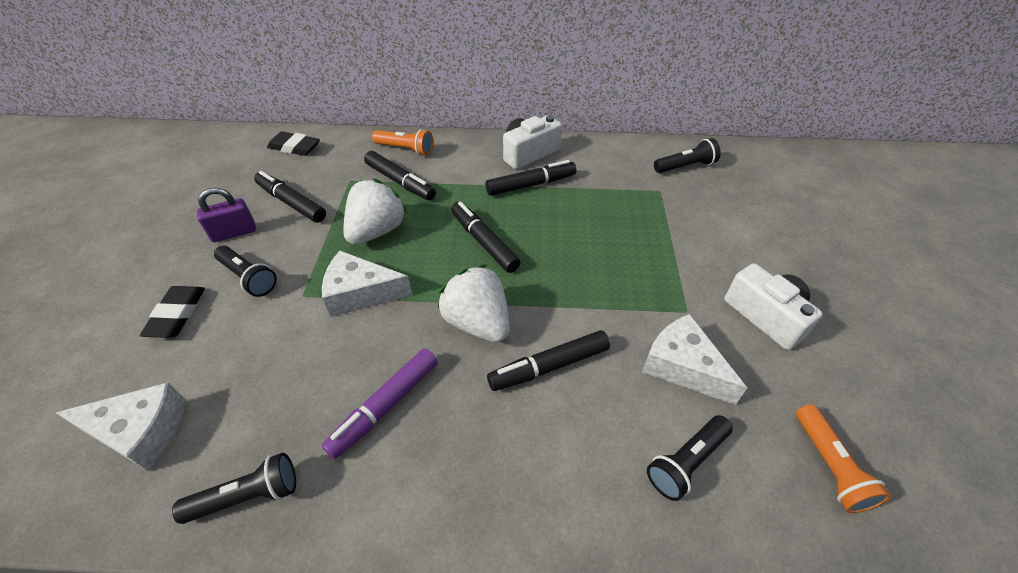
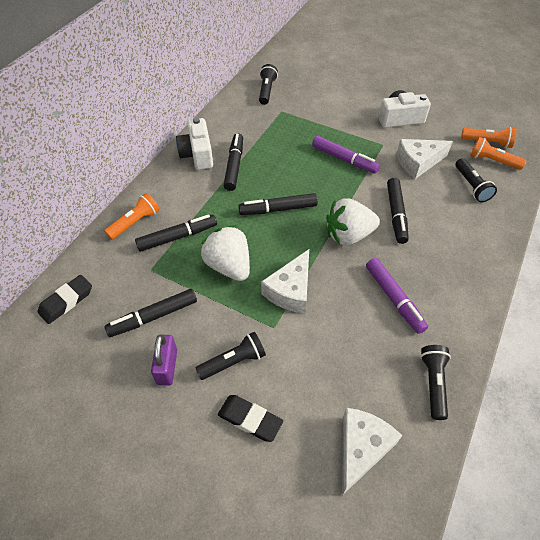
camera: 65 degrees left, 5 degrees up
none -> purple marker [312,136,380,173]
none -> orange flashlight [470,137,526,170]

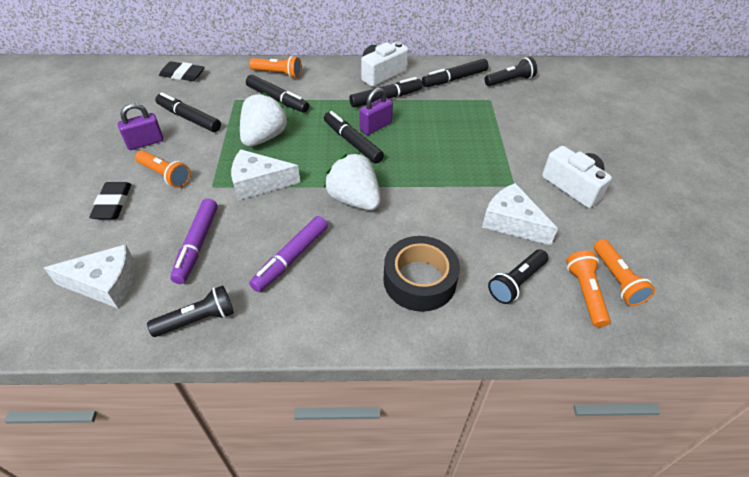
camera: 60 degrees right, 5 degrees down
black flashlight [196,332,266,380] -> orange flashlight [135,151,191,188]
purple marker [312,136,380,173] -> purple marker moved to [170,199,218,284]
black marker [387,178,409,244] -> black marker moved to [422,59,489,87]
none -> purple padlock [359,88,393,135]
none -> black tape [383,236,460,312]

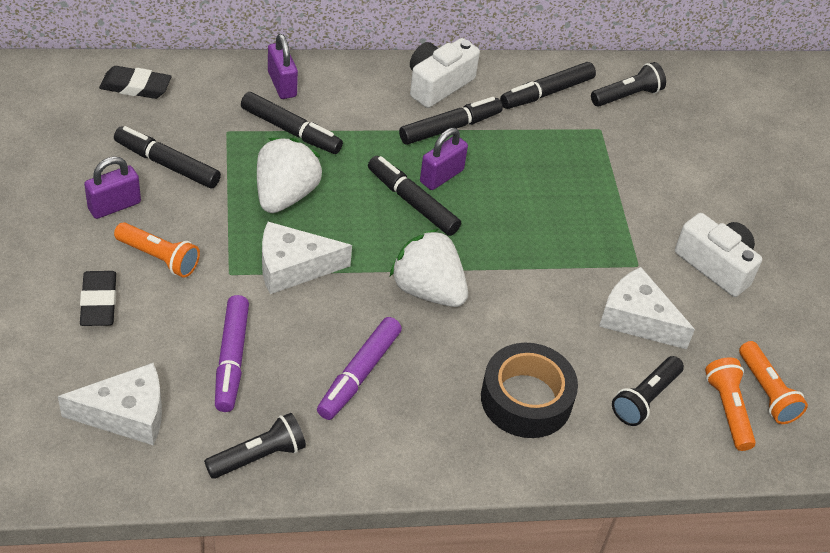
camera: 10 degrees left, 0 degrees up
orange flashlight [249,56,302,78] -> purple padlock [268,34,298,99]

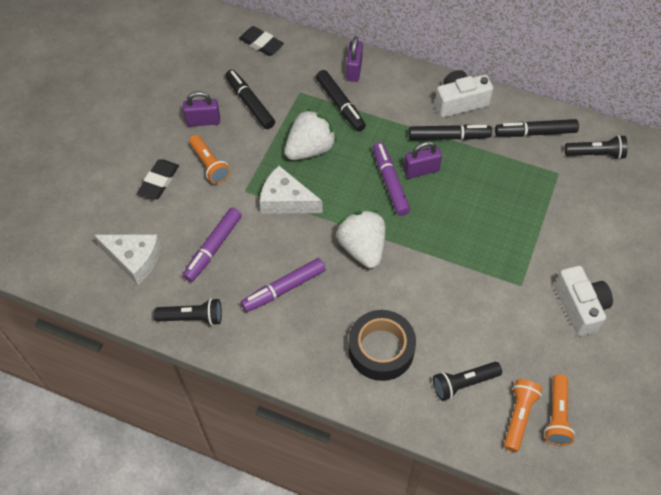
camera: 35 degrees right, 10 degrees up
black marker [368,156,461,236] -> purple marker [373,142,410,216]
white cheese [599,267,695,349] -> none

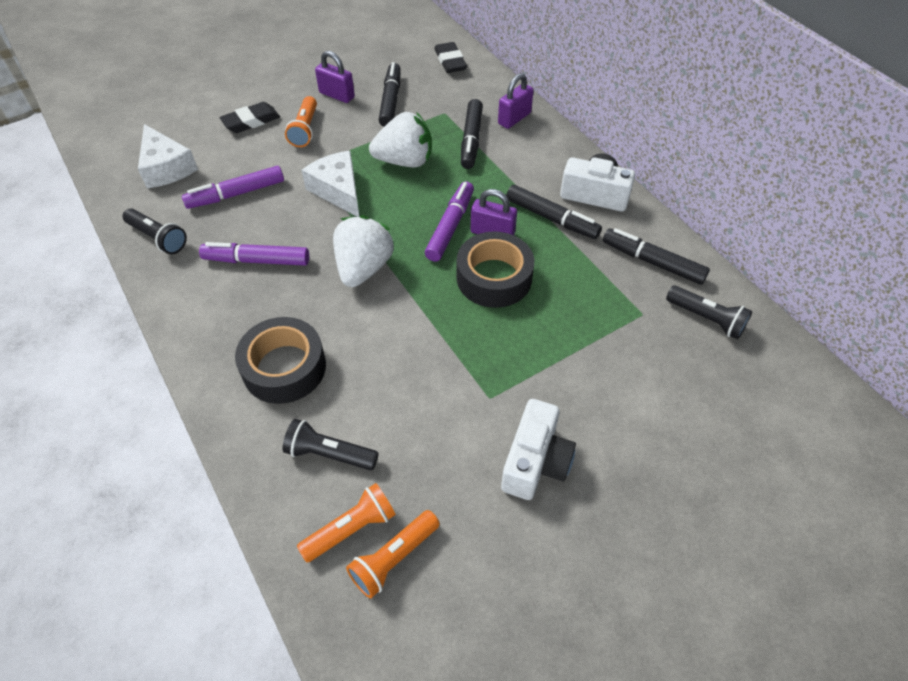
camera: 35 degrees right, 5 degrees down
none -> black tape [457,231,534,308]

